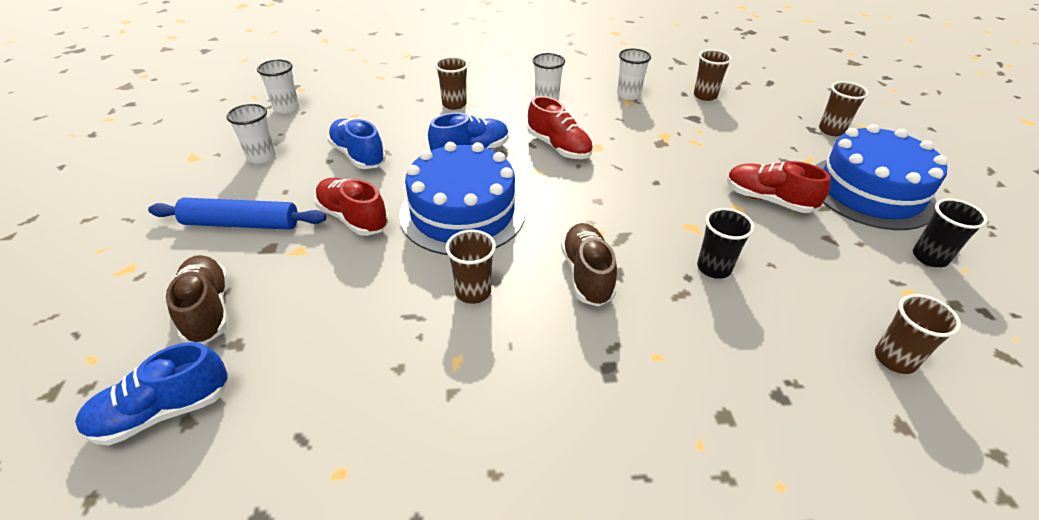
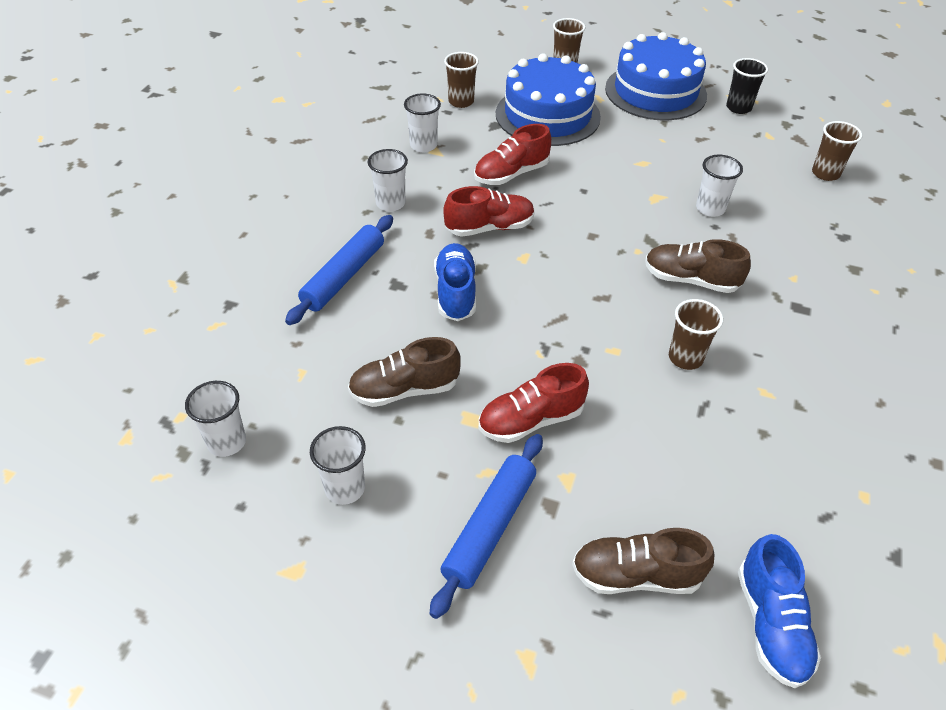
camera: 65 degrees left, 5 degrees up
blue shoe [327,119,386,169] -> brown shoe [348,337,461,407]
blue cake [399,142,525,255] -> blue cake moved to [496,53,601,146]
brown cup [435,56,468,110] -> blue rolling pin [285,215,393,325]
black cup [697,208,754,279] -> white cup [696,155,743,217]
red shoe [727,161,830,213] -> red shoe moved to [474,124,551,185]

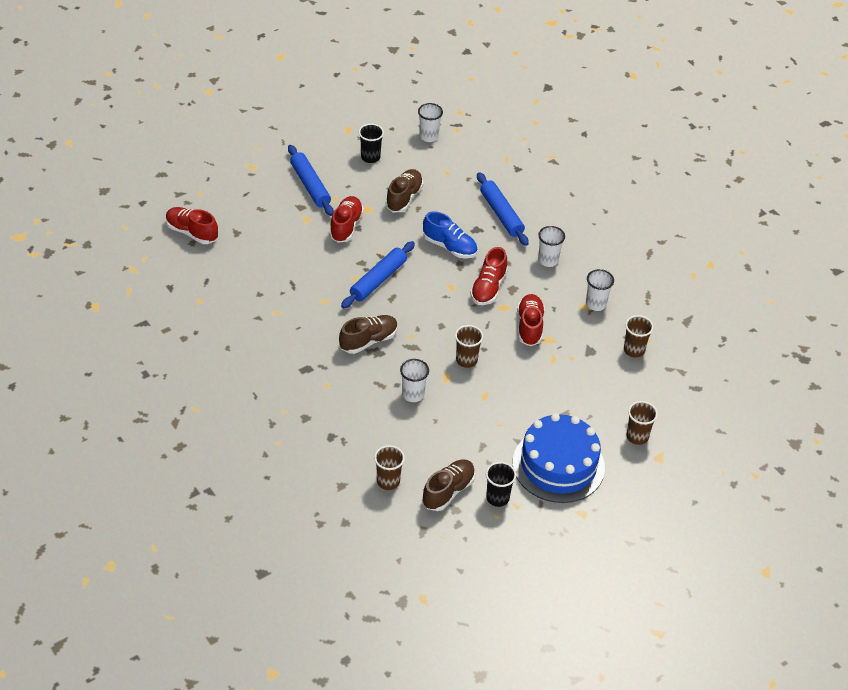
camera: 125 degrees right, 0 degrees up
white cup [310,426,366,505] -> black cup [359,124,384,163]
blue cake [496,53,601,146] -> none
brown shoe [572,528,714,594] -> brown shoe moved to [422,460,475,511]
brown cup [669,299,723,370] -> brown cup moved to [455,325,483,368]
blue shoe [738,534,821,688] -> red shoe [166,207,218,244]
none -> blue rolling pin [341,241,415,308]

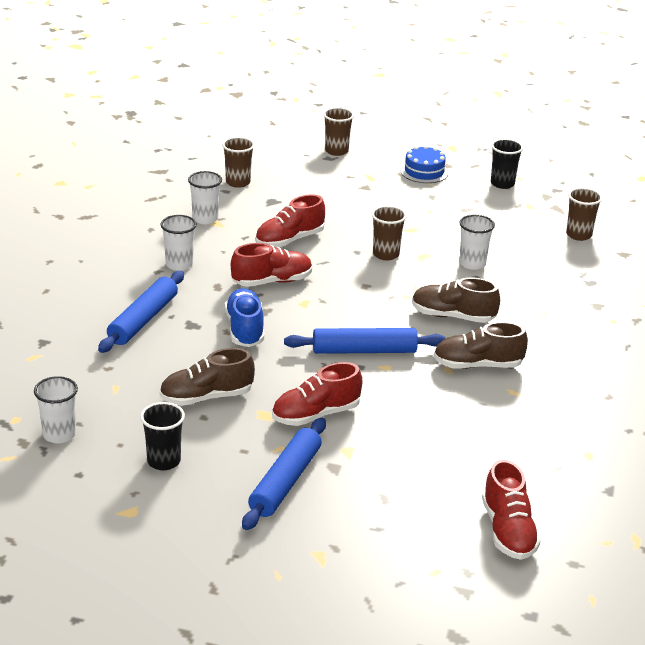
camera: 130 degrees left, 15 degrees down
brown shoe [422,460,475,511] -> brown shoe moved to [433,322,528,369]
blue cake [513,413,605,503] -> blue cake [400,145,448,183], size x0.50

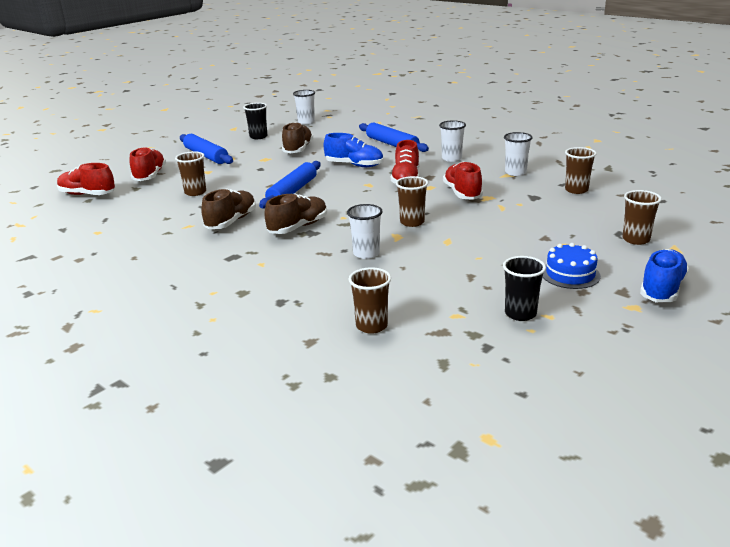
camera: 120 degrees right, 5 degrees down
red shoe [272,362,362,426] -> red shoe moved to [130,147,166,181]
none -> brown cup [175,151,206,196]
none -> blue shoe [640,249,689,302]

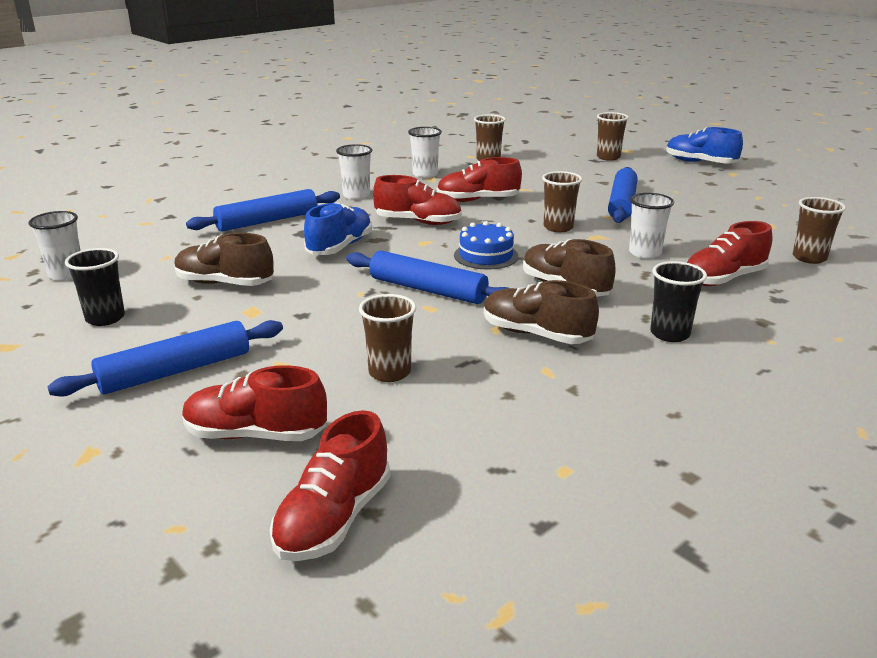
camera: 85 degrees left, 0 degrees up
black cup [503,256,546,321] -> black cup moved to [650,261,707,342]
blue cake [543,243,601,289] -> blue cake moved to [454,221,518,270]
none -> blue rolling pin [608,167,638,223]
none -> red shoe [687,221,773,286]

